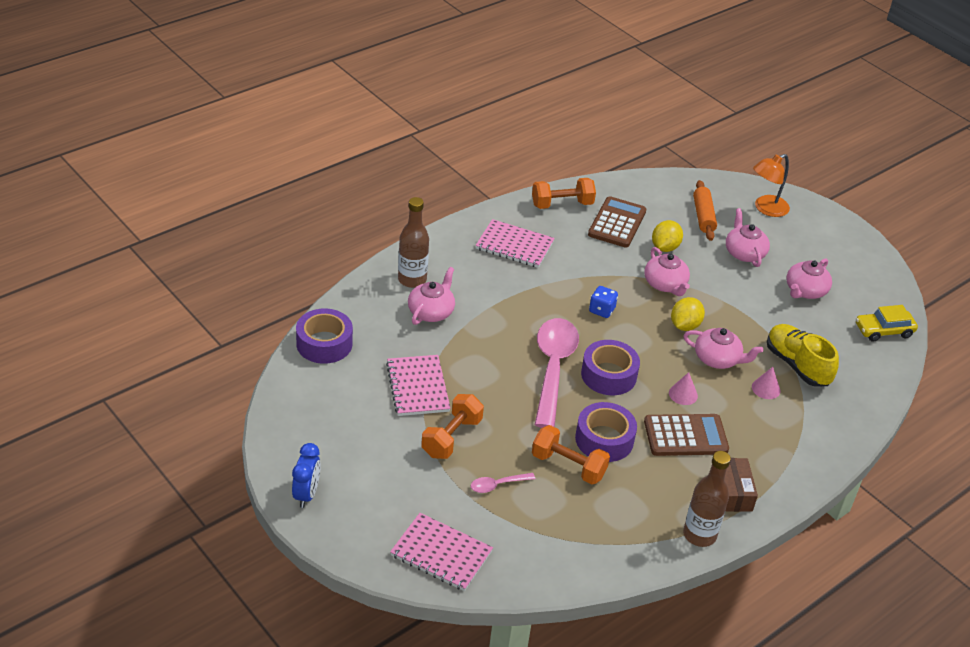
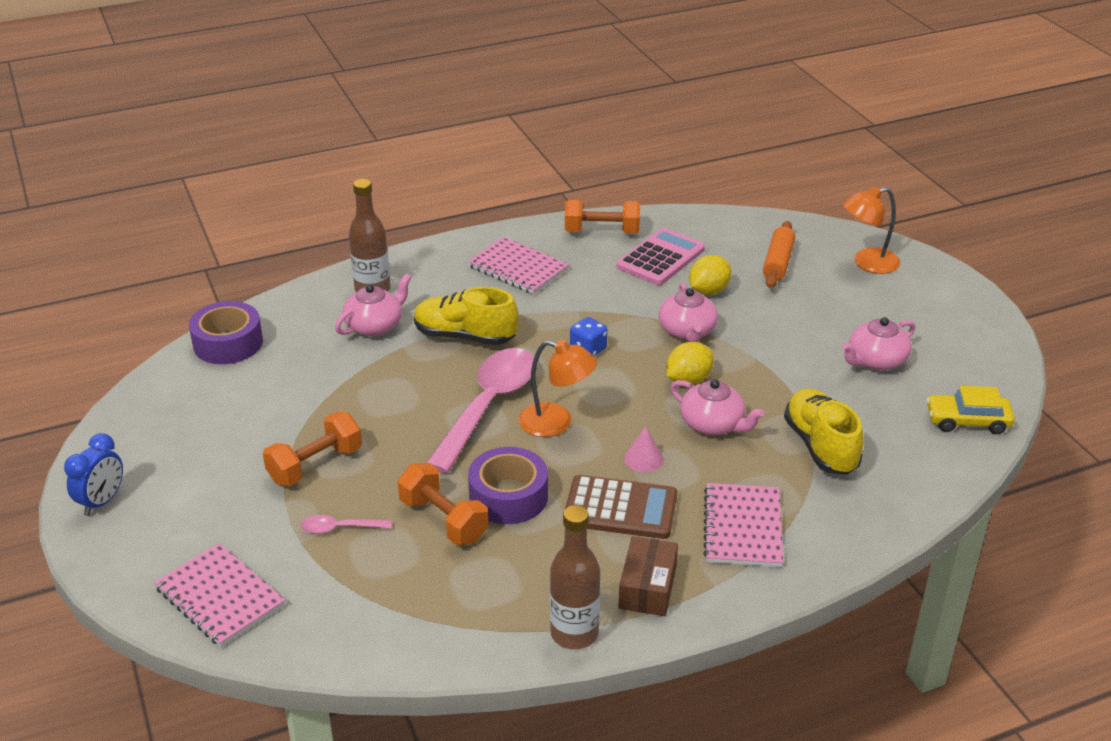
camera: 20 degrees right, 5 degrees down
pink notebook [386,355,451,416] -> pink notebook moved to [703,483,783,567]
purple tape [581,340,640,395] -> orange lamp [518,340,597,437]
brown calculator [588,196,646,247] -> pink calculator [617,228,705,285]
pink teapot [726,208,770,267] -> none
pink cone [752,367,780,399] -> none
none -> yellow shoe [414,287,519,345]

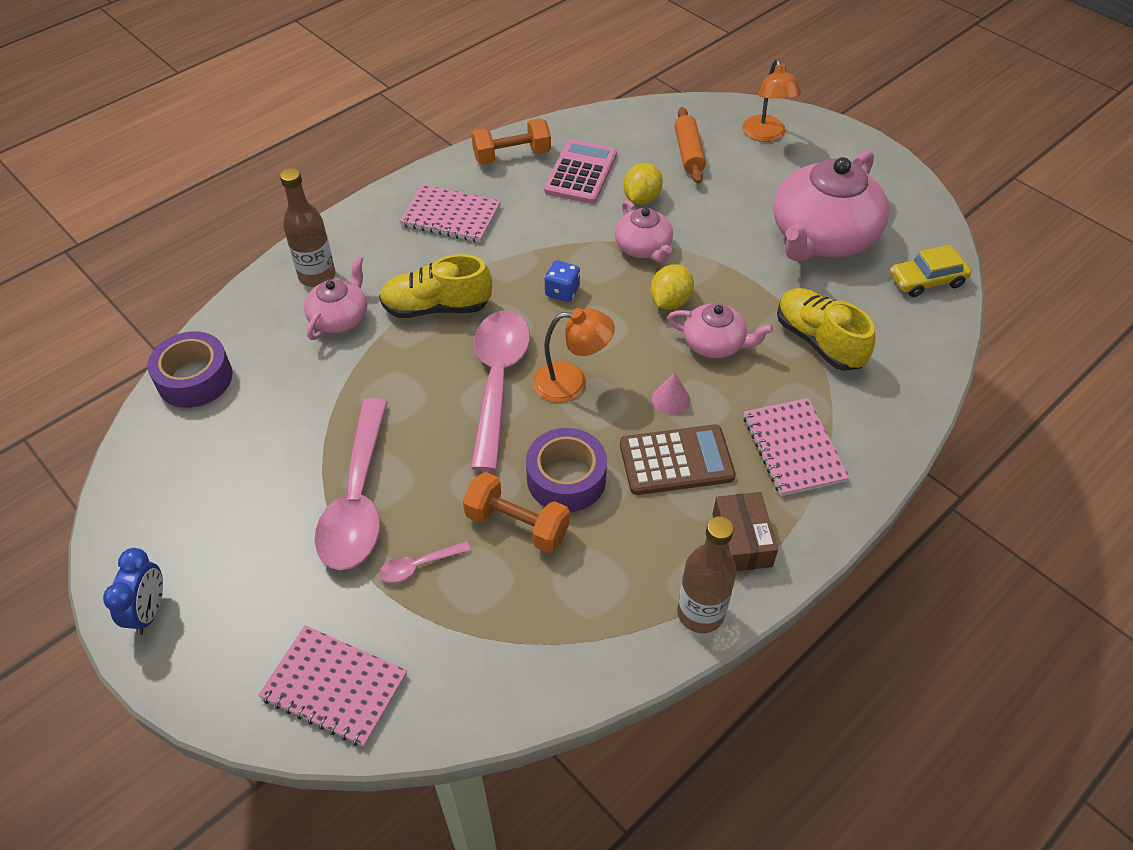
camera: 20 degrees left, 15 degrees up
orange dumbbell [263,412,362,486] -> pink spoon [315,398,388,570]
pink teapot [842,317,915,370] -> pink teapot [773,150,889,261], size x1.93
orange lamp [843,187,900,274] -> orange lamp turned 60 degrees counterclockwise [742,59,801,142]

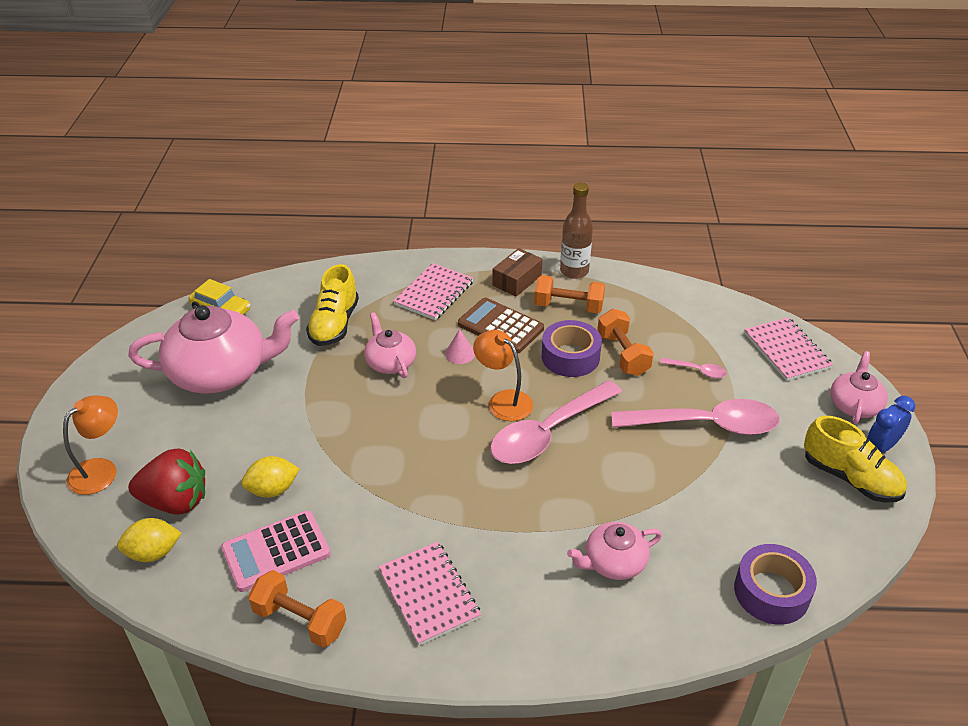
camera: 135 degrees left, 10 degrees down
brown bottle [280,168,335,287] -> none
pink spoon [315,398,388,570] -> pink spoon turned 45 degrees clockwise [611,399,780,435]
yellow shoe [379,254,492,318] -> yellow shoe moved to [804,415,907,503]
blue dice [545,260,580,302] -> none
pink teapot [615,200,673,263] -> pink teapot moved to [830,351,888,424]
yellow lemon [650,264,694,310] -> yellow lemon moved to [117,518,182,562]
orange rolling pin [675,107,706,184] -> red strawberry [128,448,205,515]
none -> orange dumbbell [534,275,605,313]

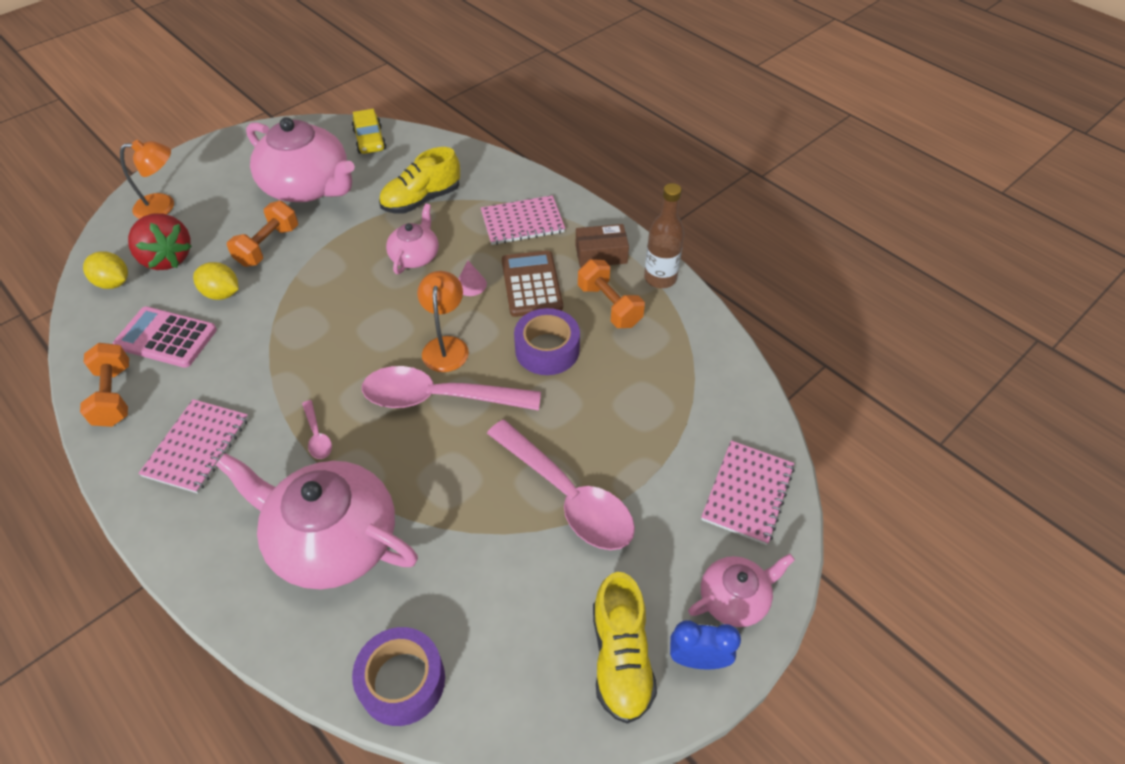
camera: 45 degrees right, 10 degrees up
pink teapot [567,522,662,580] -> pink teapot [216,453,418,589], size x1.93
orange dumbbell [597,309,654,376] -> orange dumbbell moved to [227,201,298,267]
pink spoon [660,358,727,378] -> pink spoon moved to [302,400,332,459]

